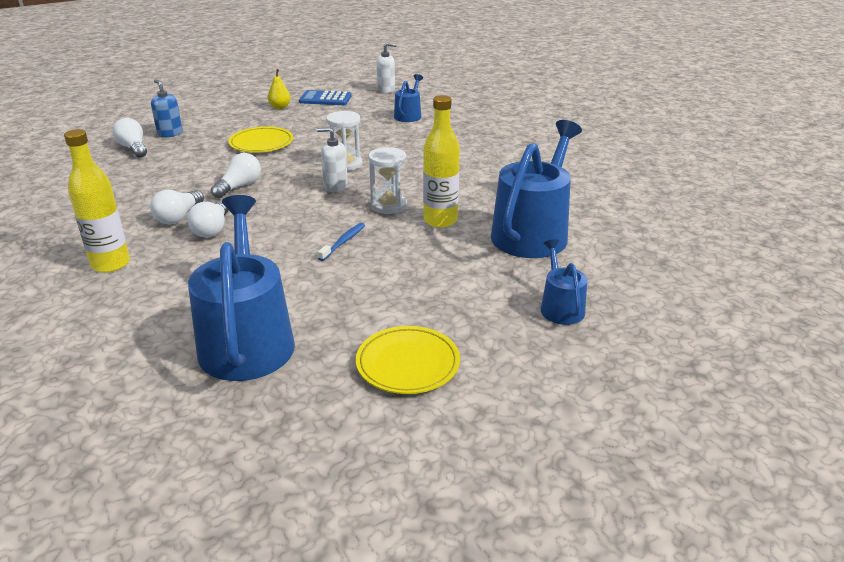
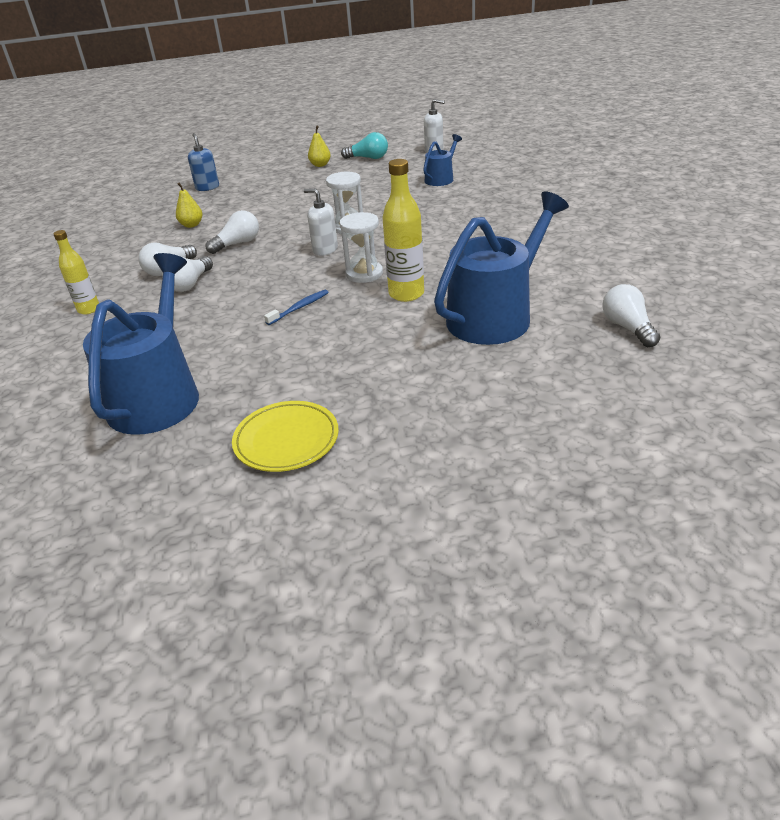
camera: 20 degrees right, 5 degrees up
yellow bottle [64,129,130,273] -> yellow bottle [53,230,99,314], size x0.64
white light bulb [113,118,147,158] -> white light bulb moved to [602,284,660,347]
yellow plate [228,127,293,153] -> none
blue calculator [299,90,352,105] -> turquoise light bulb [341,132,388,159]
blue watering can [541,239,587,325] -> none
none -> yellow pear [176,182,202,228]

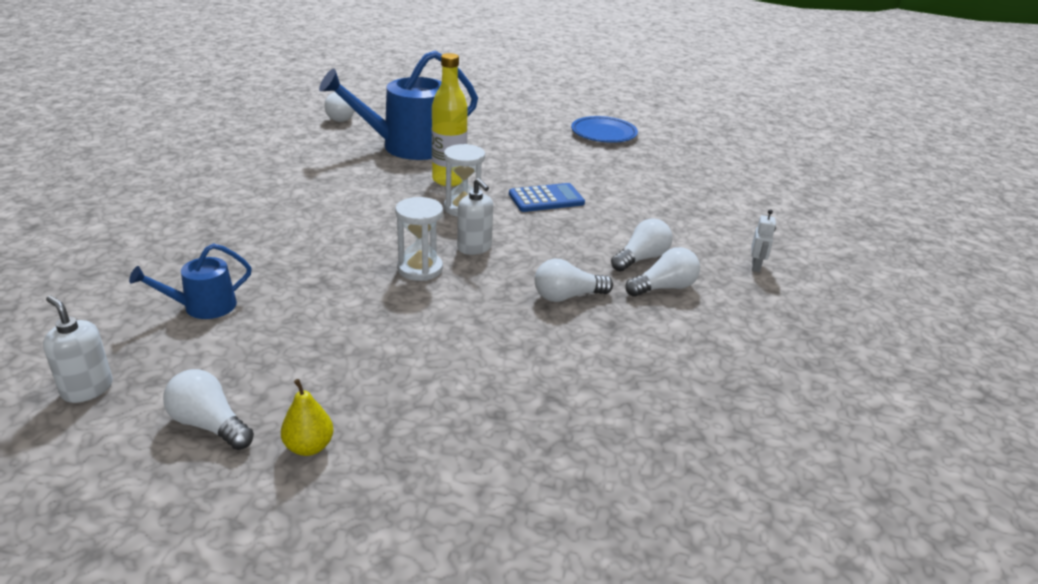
camera: 160 degrees left, 5 degrees down
yellow bottle [53,230,99,314] -> white robot [752,210,776,272]
blue watering can [83,253,199,435] -> none
yellow pear [176,182,202,228] -> none
blue soap dispenser [188,133,219,191] -> none
yellow plate [232,401,339,472] -> blue plate [571,116,638,143]
blue toothbrush [264,289,329,325] -> blue calculator [509,183,585,212]
turquoise light bulb [341,132,388,159] -> white light bulb [163,369,254,450]

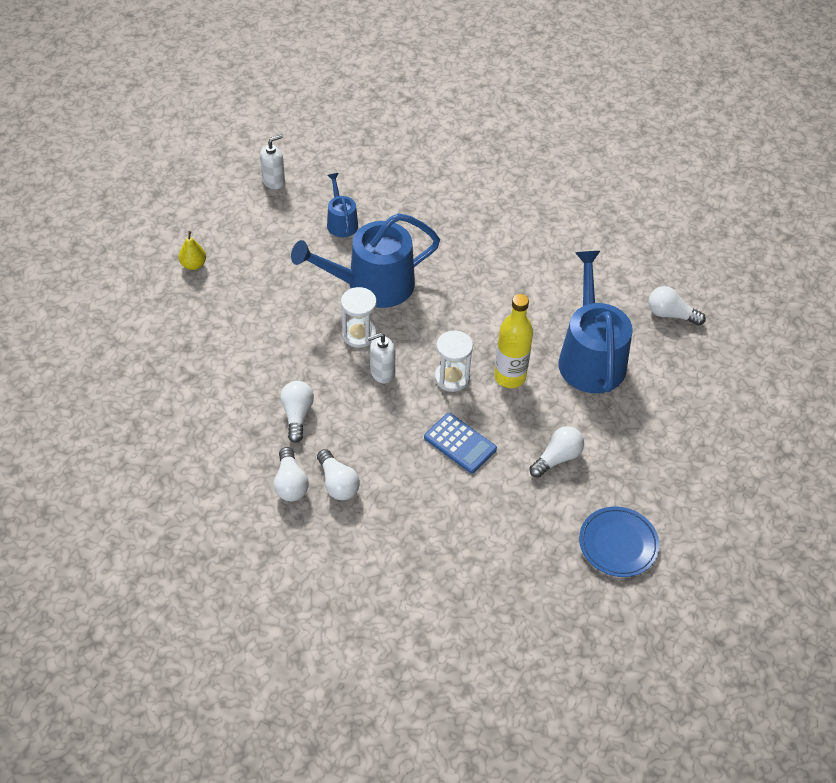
camera: 105 degrees right, 20 degrees up
white light bulb [163,369,254,450] -> white light bulb moved to [529,426,584,478]
blue calculator [509,183,585,212] -> blue calculator turned 45 degrees counterclockwise [424,413,497,473]
white robot [752,210,776,272] -> none
none -> blue watering can [291,213,440,308]

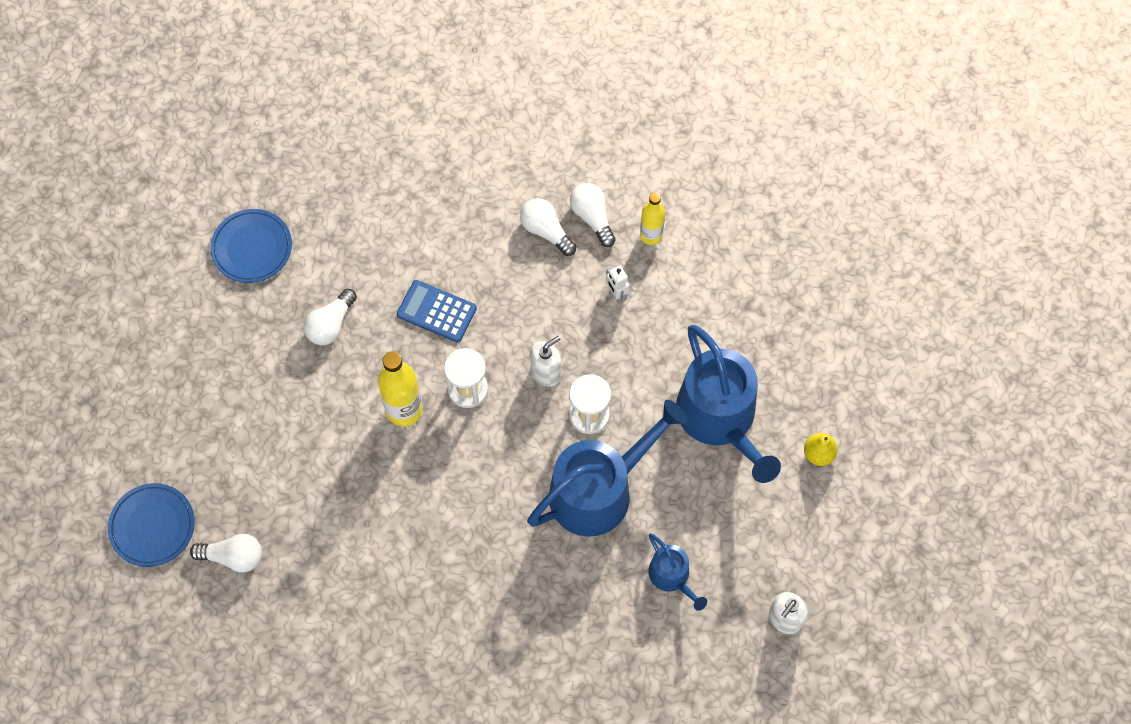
camera: 165 degrees right, 15 degrees up
white light bulb [280,381,314,443] -> white robot [606,266,630,303]
blue watering can [558,251,633,393] -> blue watering can moved to [676,325,781,483]
none -> blue plate [108,483,195,567]
none -> yellow bottle [640,193,665,245]

